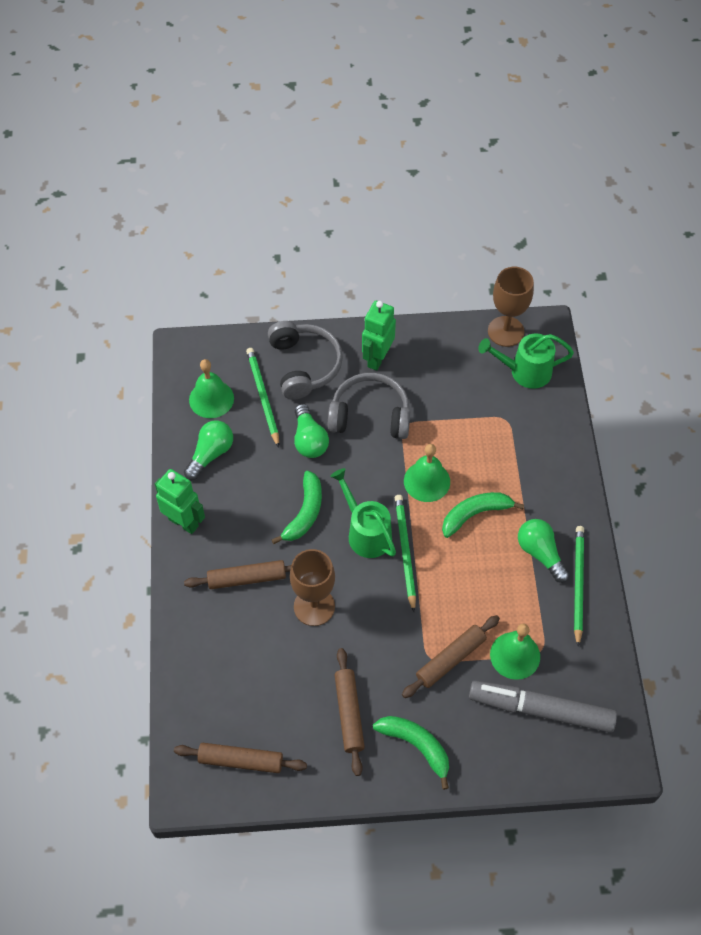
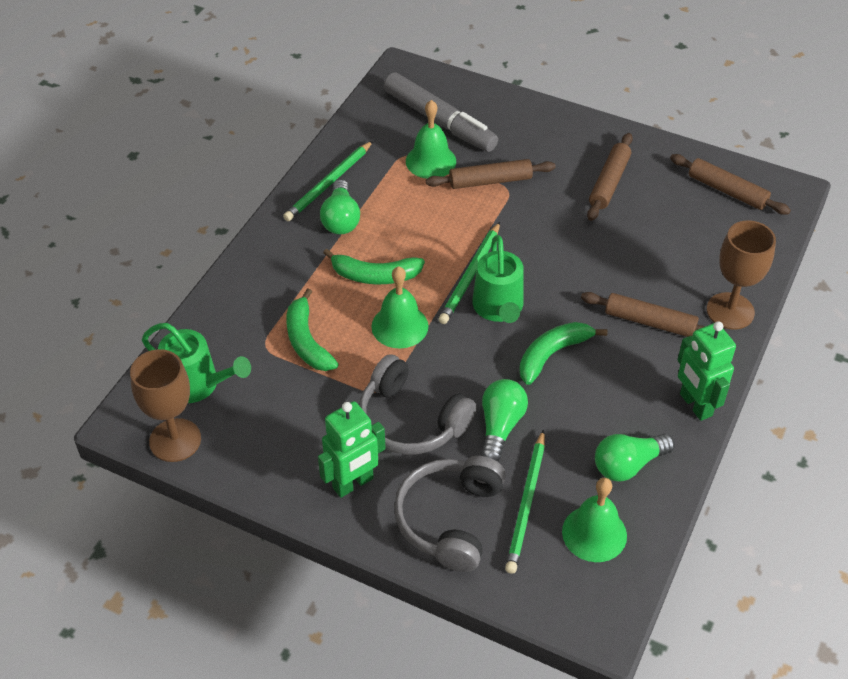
camera: 150 degrees left, 10 degrees down
brown goblet [290,549,335,626] -> brown goblet moved to [707,220,776,330]
green banana [373,716,449,790] -> green banana moved to [286,288,339,371]

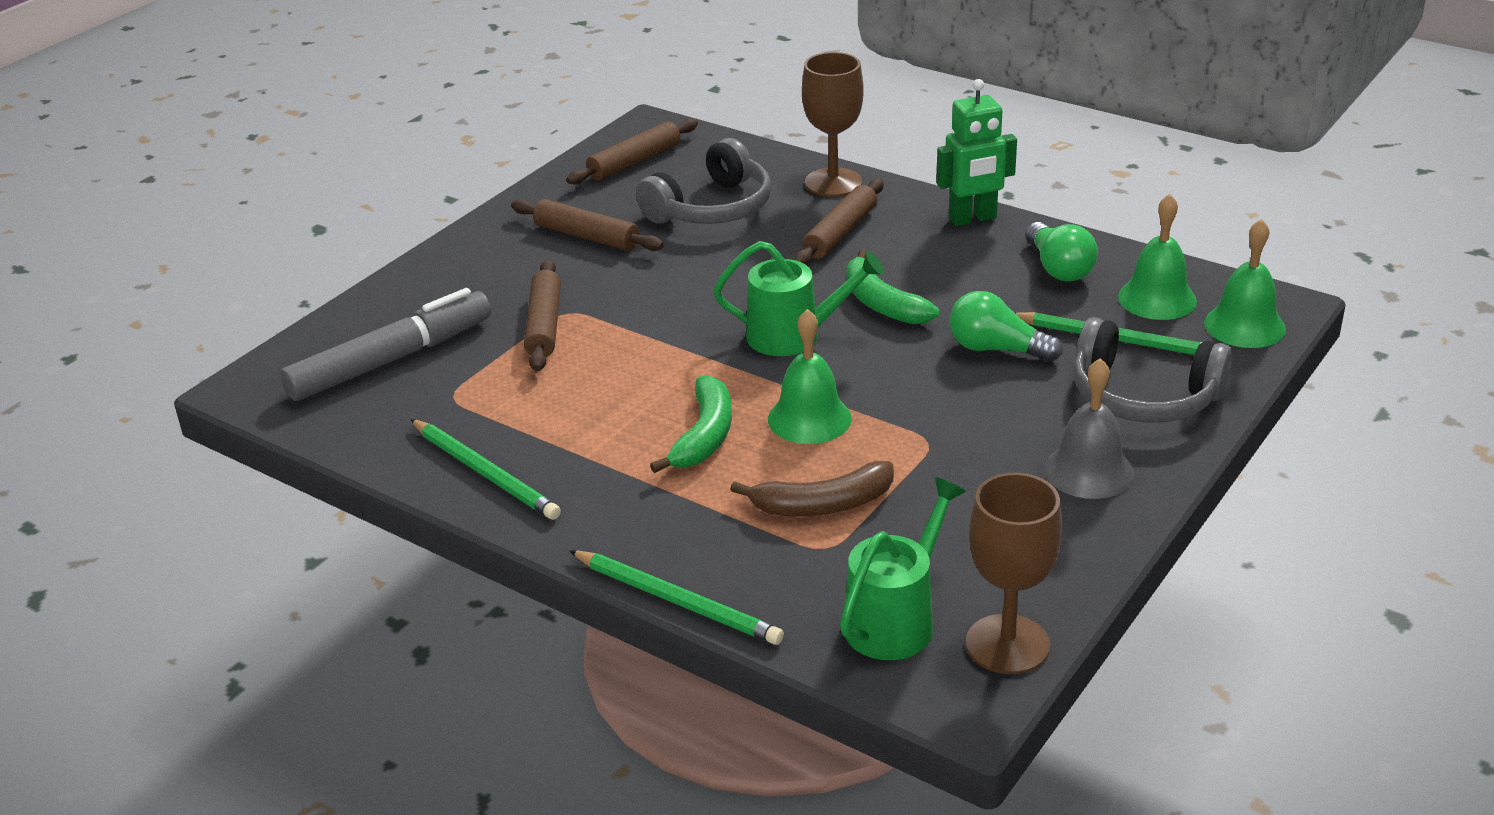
camera: 80 degrees left, 15 degrees down
green banana [286,288,339,371] -> brown banana [730,461,894,517]
green robot [318,401,386,498] -> grey bell [1045,358,1134,499]
green light bulb [320,179,360,234] -> none
grey headphones [359,354,477,455] -> grey headphones moved to [636,138,771,224]
green bell [406,100,456,179] -> green bell moved to [1204,219,1286,348]
green pencil [438,222,500,324] -> green pencil moved to [569,550,784,645]

